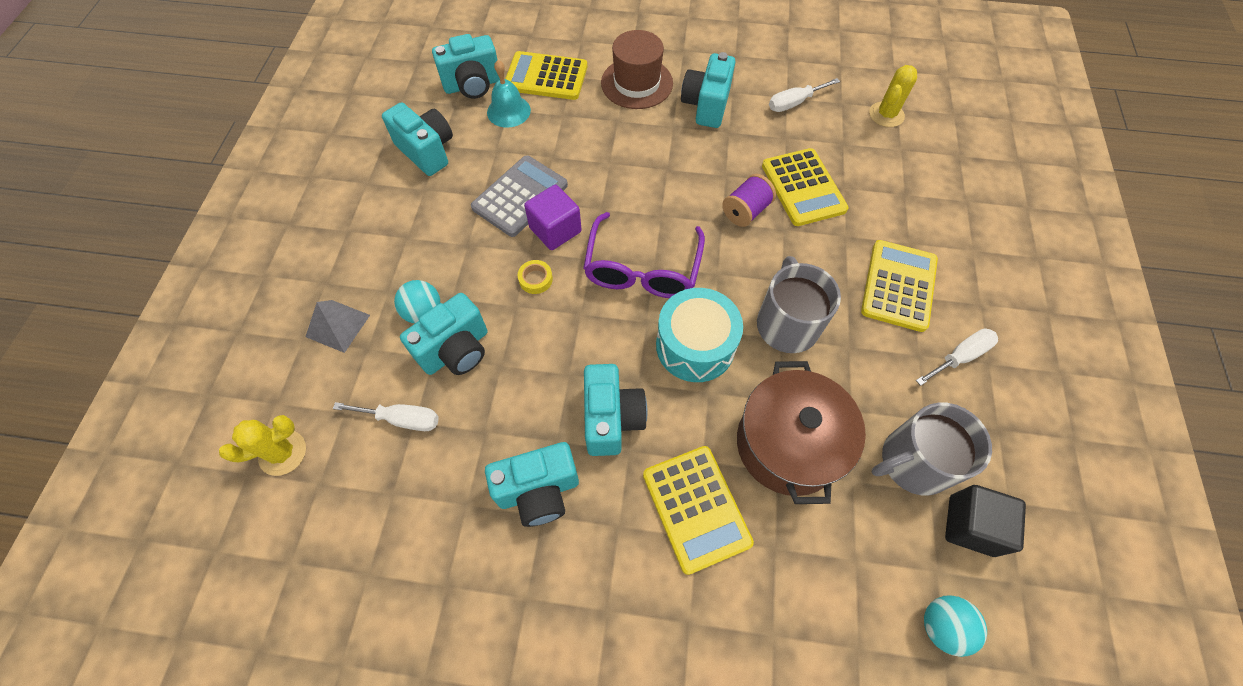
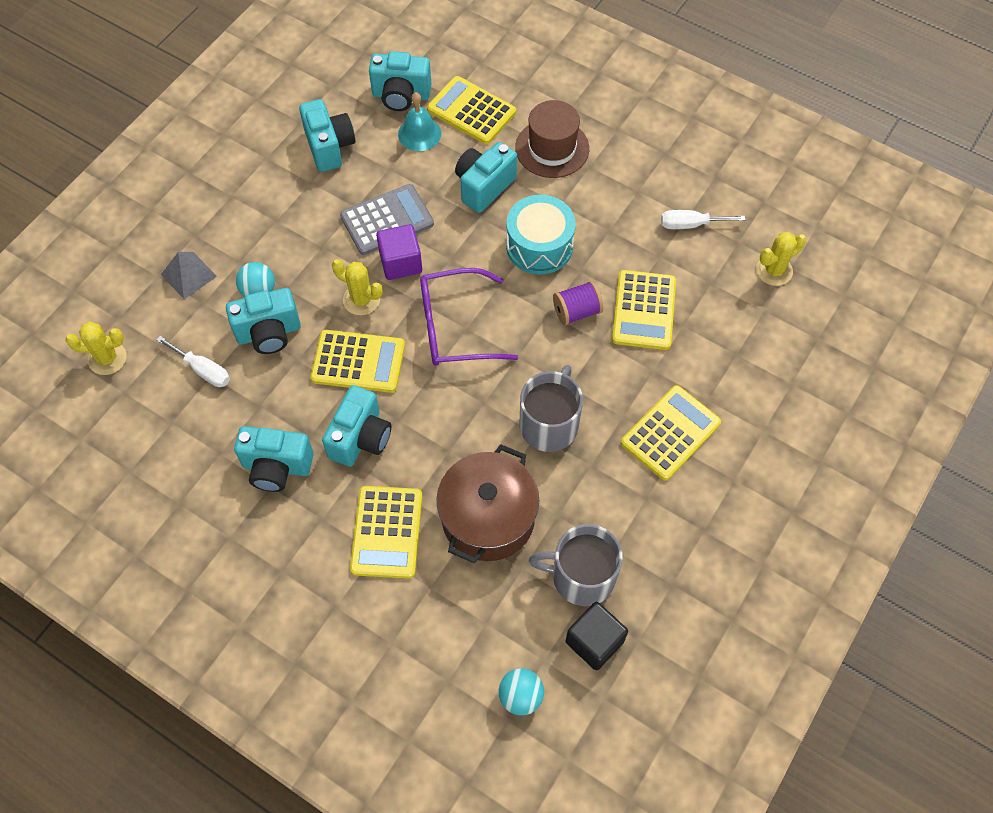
camera: 25 degrees right, 0 degrees up
yellow tape [518,260,553,294] -> yellow cactus [332,259,383,315]
purple glasses [583,212,705,298] -> purple glasses turned 45 degrees clockwise [420,268,518,366]
turquoise drum [656,288,743,382] -> turquoise drum moved to [506,195,576,274]
turquoise camera [681,52,735,128] -> turquoise camera moved to [455,142,517,213]
white screwdriver [916,328,998,386] -> none
none -> yellow calculator [310,330,405,393]

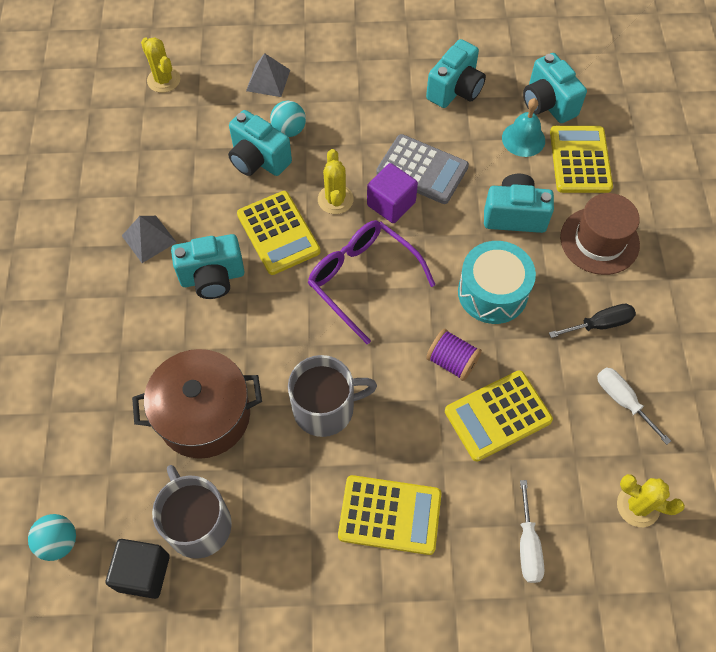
camera: 55 degrees right, 0 degrees up
white screwdriver [156,336,230,387] -> white screwdriver moved to [520,480,544,583]
turquoise camera [234,426,314,492] -> grey pyramid [122,216,177,263]
yellow calculator [350,486,422,579] -> none
none -> black screwdriver [549,304,636,338]

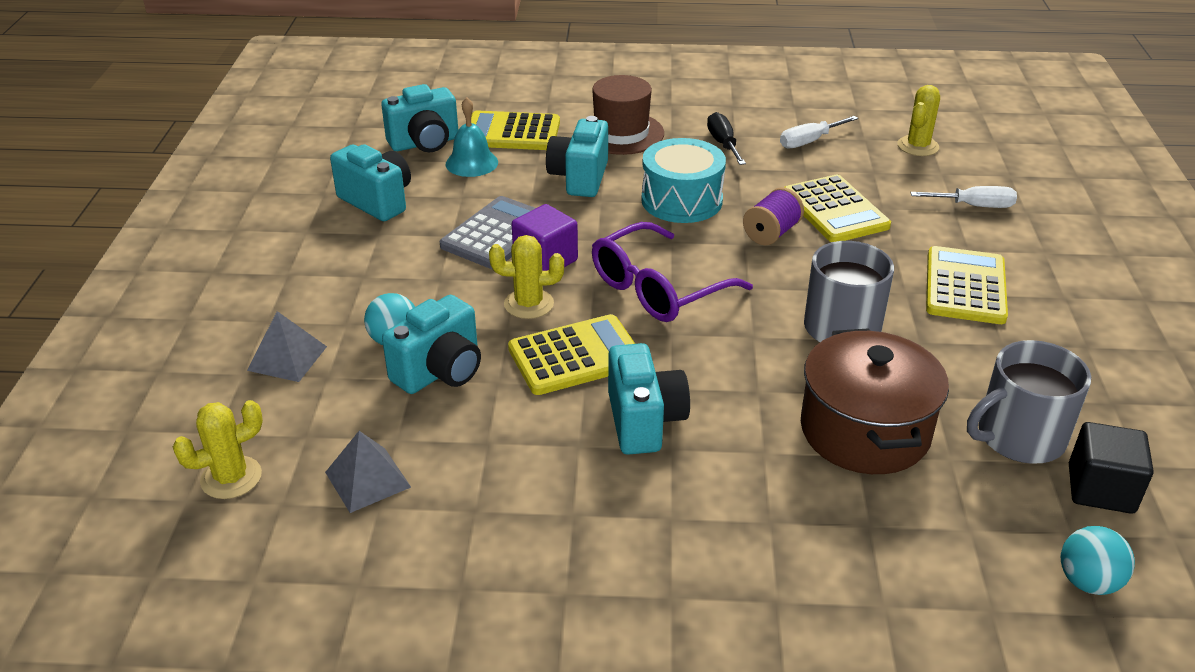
camera: 85 degrees left, 25 degrees down
grey pyramid [122,216,177,263] -> grey pyramid moved to [325,431,411,513]

